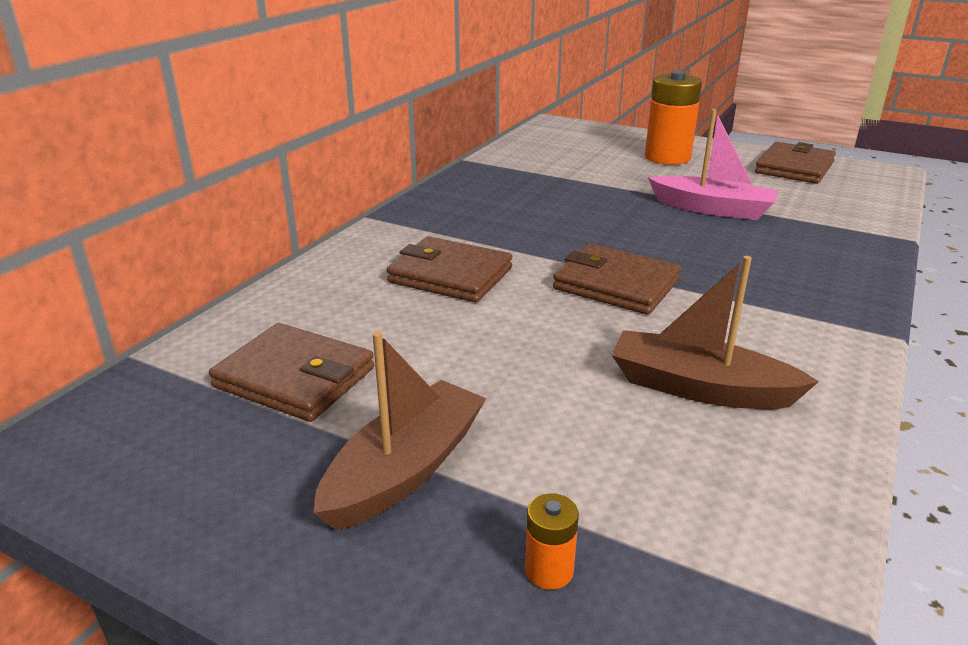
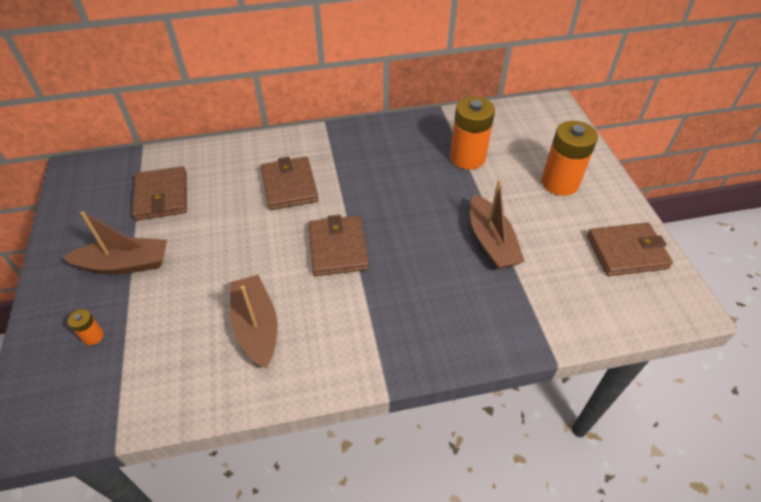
camera: 50 degrees right, 20 degrees up
pink boat [648,109,778,220] -> brown boat [470,180,525,270]
none -> orange battery [450,96,495,170]

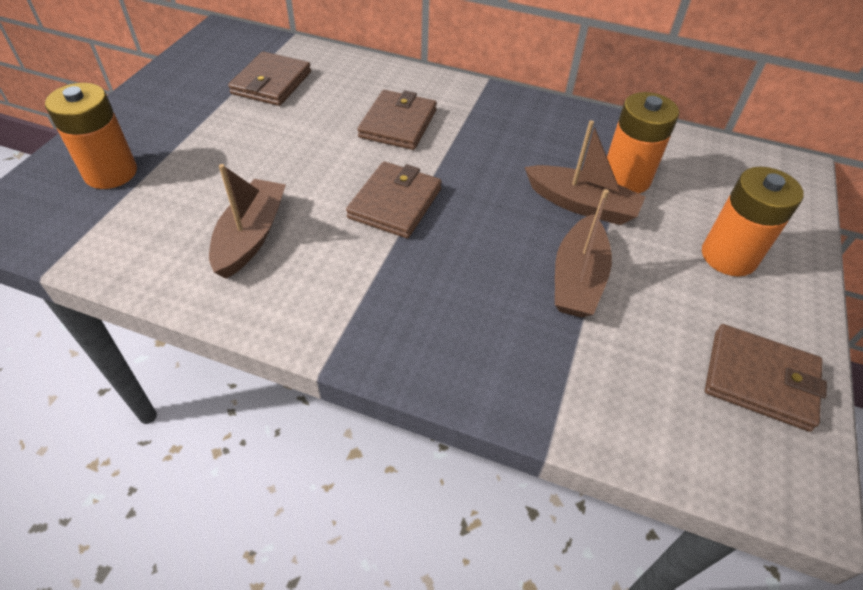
camera: 30 degrees right, 0 degrees up
brown boat [62,211,167,274] -> brown boat moved to [525,120,645,225]
orange battery [68,309,104,345] -> orange battery [45,83,137,189], size x2.27

